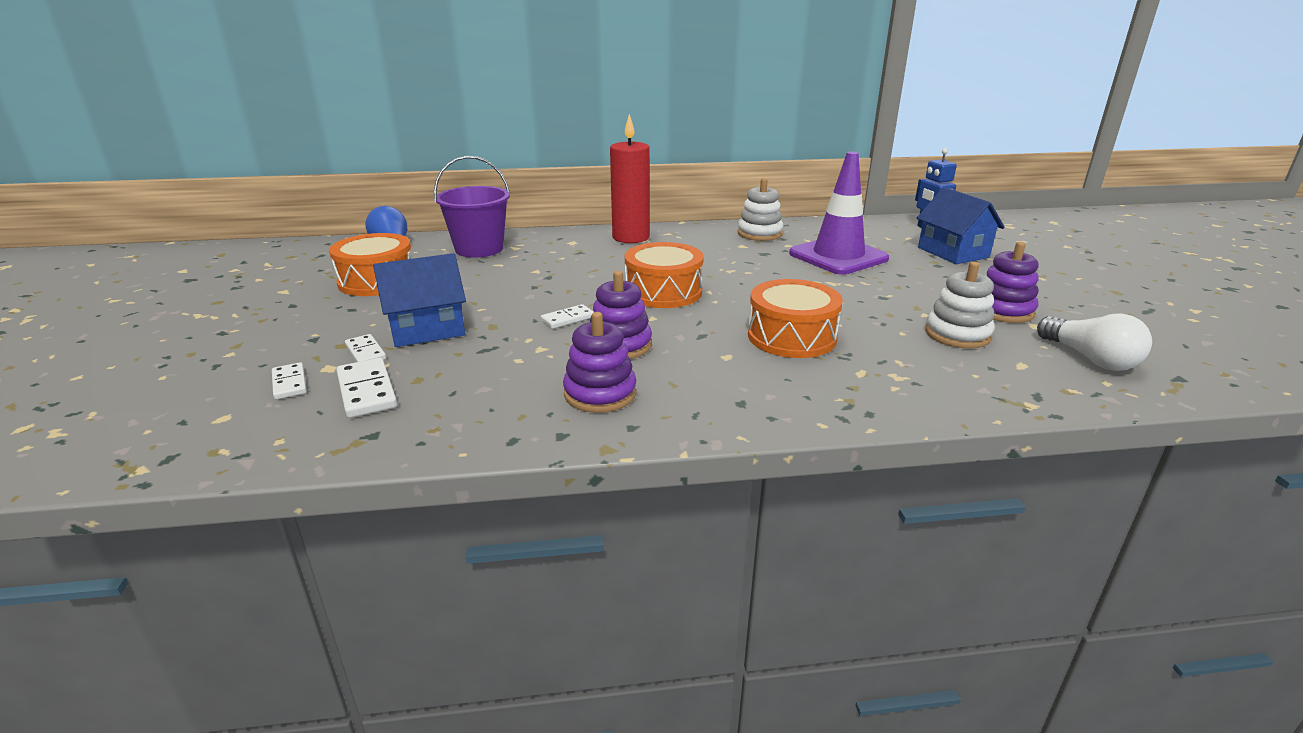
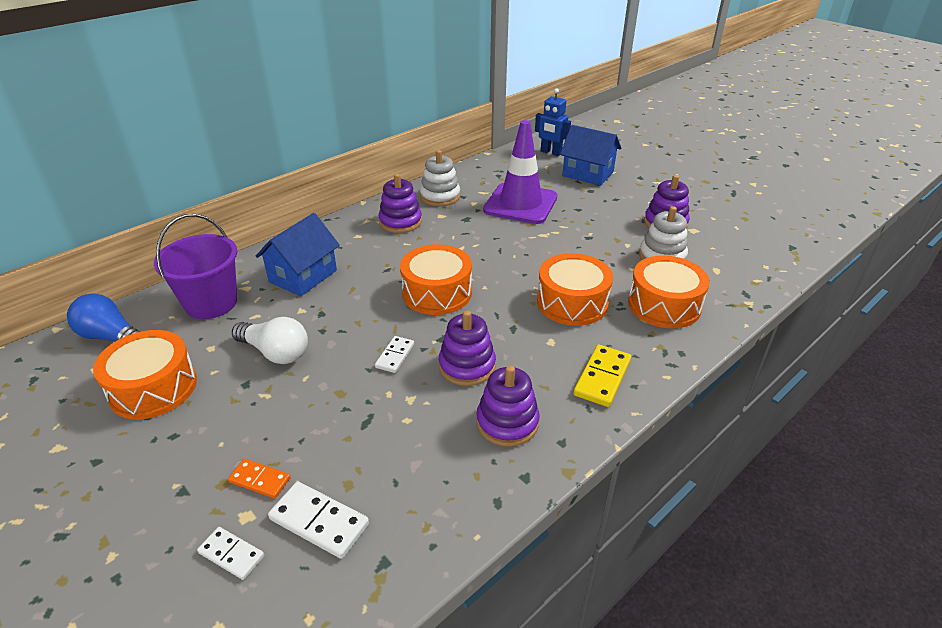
camera: 35 degrees left, 10 degrees up
white domino [345,334,386,362] -> orange domino [228,459,291,499]
blue house [373,253,466,347] -> blue house moved to [256,213,340,296]
red candle [610,114,650,243] -> none
white light bulb [1037,313,1152,371] -> white light bulb moved to [232,317,308,364]
none -> purple stacking toy [378,174,422,233]
none -> yellow domino [573,345,631,407]
none -> orange drum [628,255,710,329]

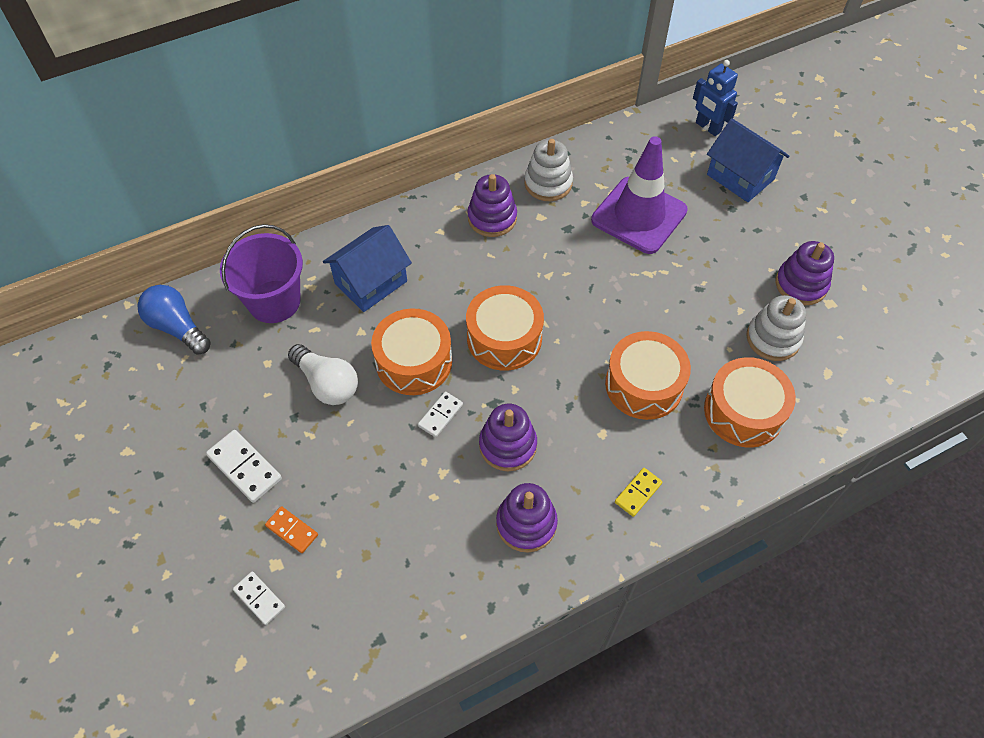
camera: 15 degrees right, 20 degrees up
orange drum [93,330,197,419] -> orange drum moved to [371,308,452,395]
white domino [268,481,369,559] -> white domino moved to [206,430,282,503]
yellow domino [573,345,631,407] -> yellow domino [615,468,662,517], size x0.64

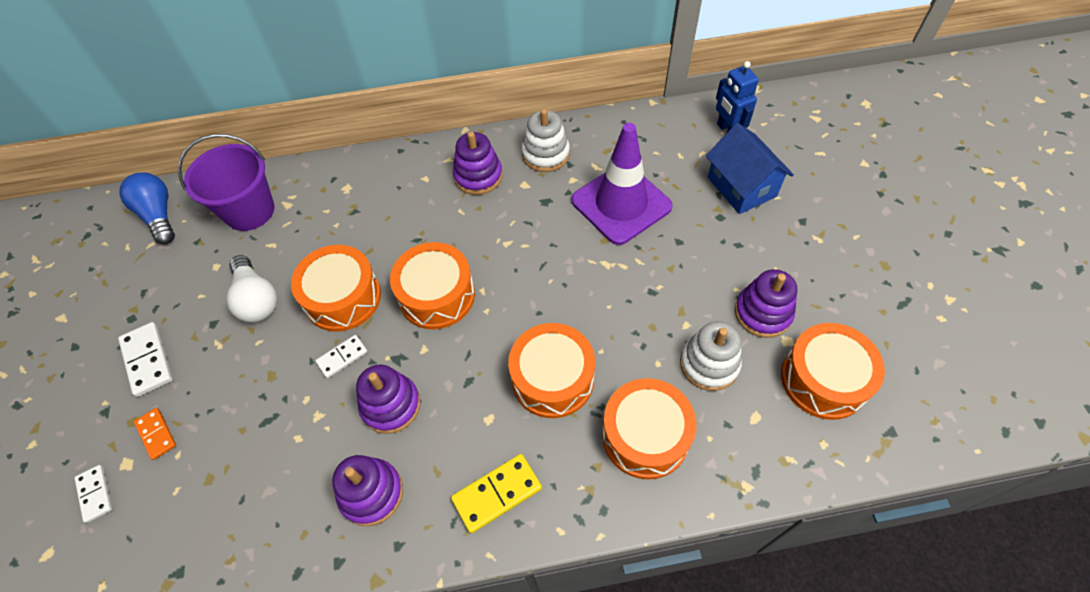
camera: 20 degrees right, 0 degrees up
blue house [323,225,412,312] -> none
yellow domino [615,468,662,517] -> yellow domino [451,454,542,533], size x1.57
none -> orange drum [781,323,885,420]

